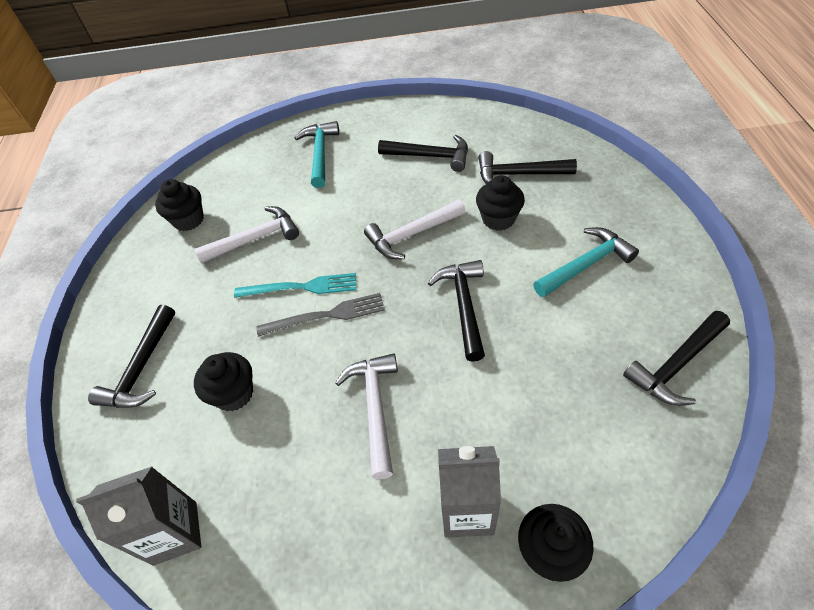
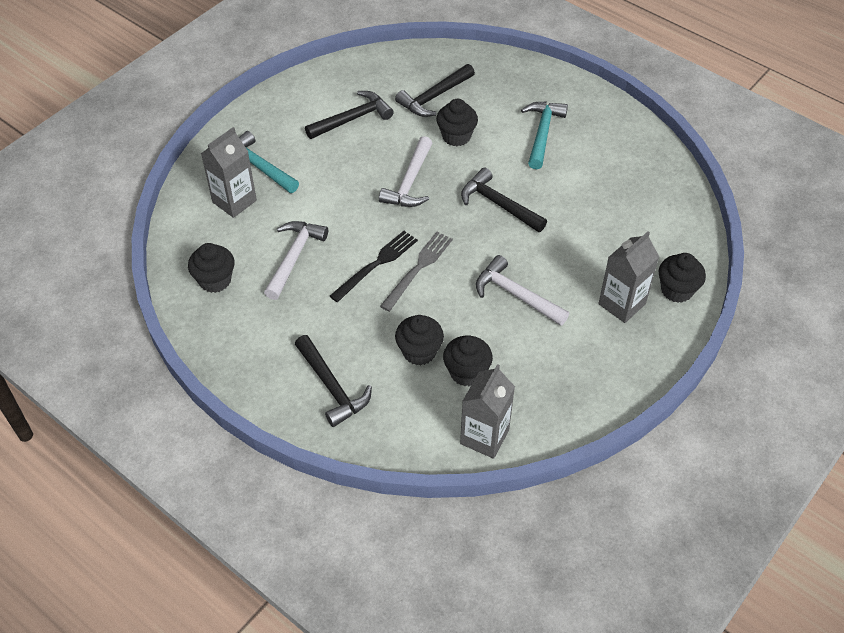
camera: 50 degrees left, 0 degrees up
turquoise fork [234,273,356,298] -> black fork [330,231,418,302]
black hammer [623,311,730,406] -> none
none -> grey carton [201,127,257,218]
none -> black cupcake [443,336,493,386]

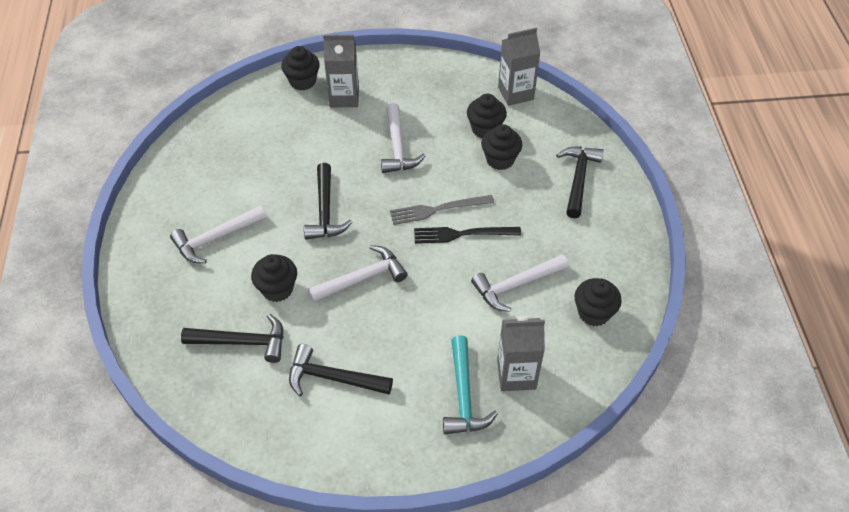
camera: 135 degrees left, 0 degrees up
turquoise hammer [521,102,568,169] -> white hammer [170,205,266,263]

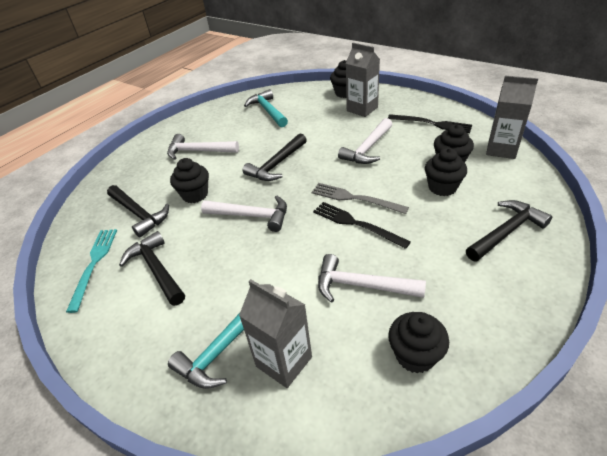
camera: 45 degrees right, 10 degrees down
none -> turquoise fork [66,229,117,313]
none -> turquoise hammer [244,89,288,127]
none -> black fork [388,114,472,133]

